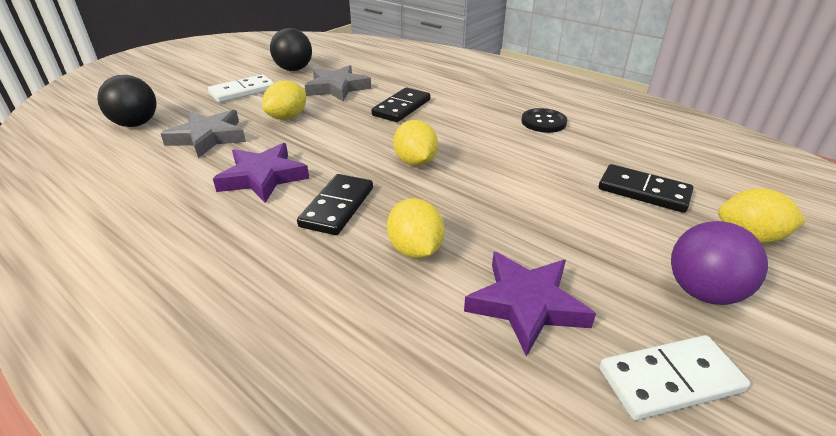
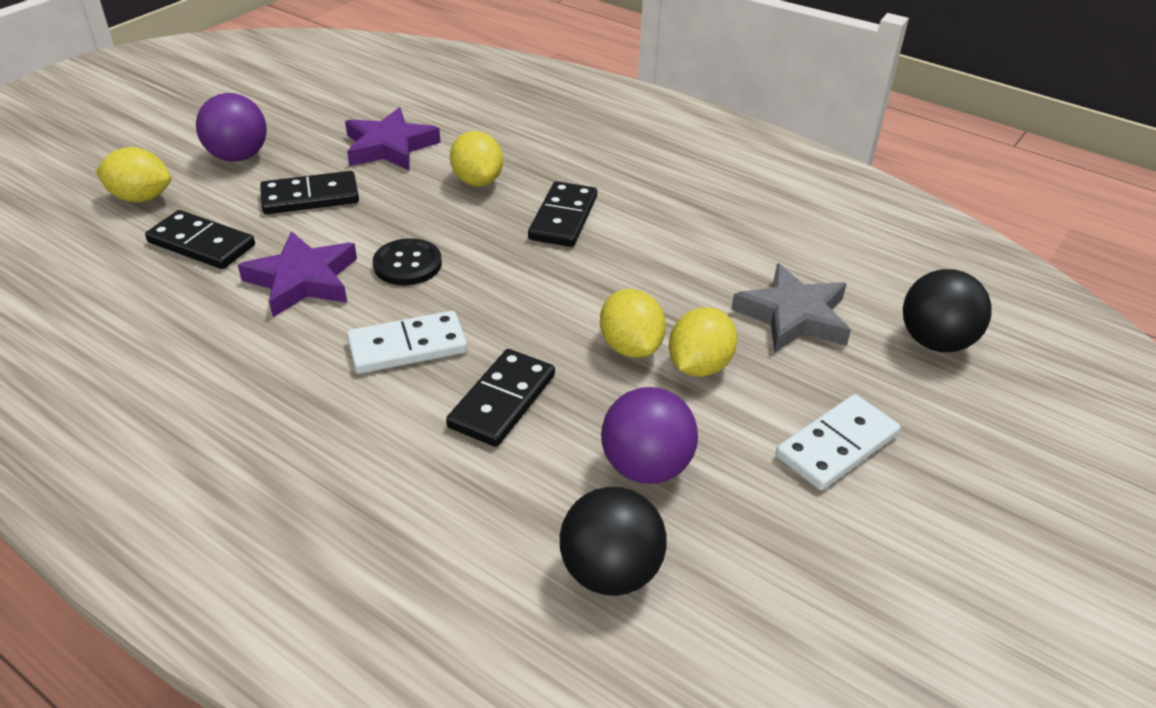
camera: 175 degrees right, 5 degrees up
purple star [213,143,309,203] -> purple star moved to [238,231,357,317]
black ball [270,28,312,71] -> black ball moved to [560,487,667,596]
grey star [305,65,371,102] -> purple ball [601,387,698,484]
yellow lemon [393,120,438,166] -> yellow lemon moved to [600,289,666,358]
black button [521,108,567,133] -> black button moved to [373,238,442,285]
white domino [599,335,750,420] -> white domino moved to [347,311,467,374]
none -> black domino [260,171,359,214]

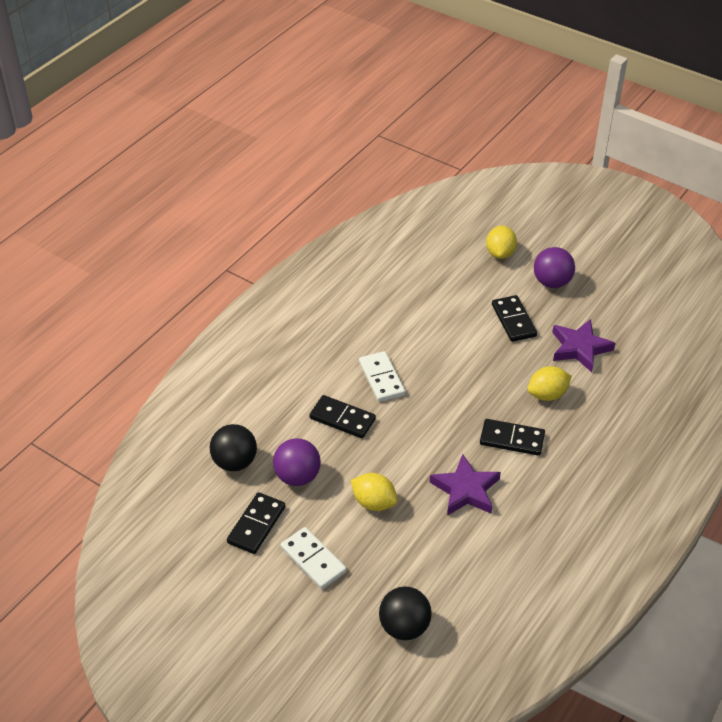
camera: 90 degrees right, 5 degrees up
black domino [145,210,255,269] -> black domino moved to [227,492,285,554]
purple star [238,231,357,317] -> purple star moved to [430,454,501,516]
black button [373,238,442,285] -> none
yellow lemon [600,289,666,358] -> none
grey star [731,263,851,353] -> none

